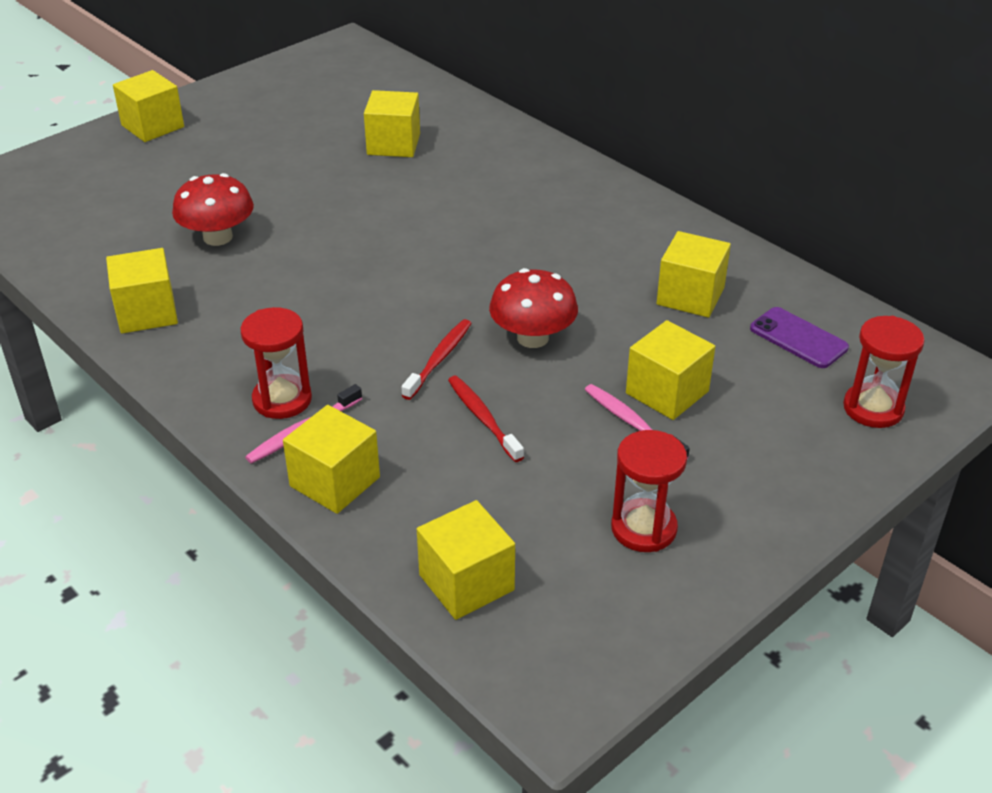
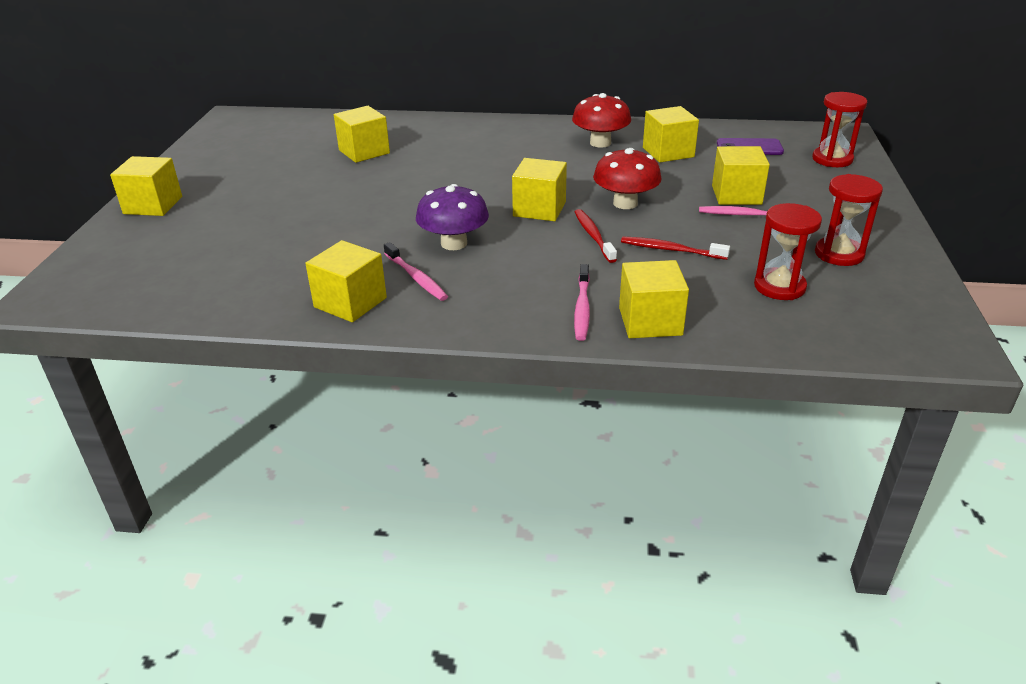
camera: 40 degrees left, 5 degrees down
red mushroom [172,173,254,246] -> red mushroom moved to [572,93,631,148]
red hourglass [240,307,312,419] -> red hourglass moved to [754,203,822,300]
yellow cube [417,500,515,620] -> yellow cube moved to [512,158,567,221]
none -> pink toothbrush [384,242,448,301]
none -> purple mushroom [416,184,489,250]

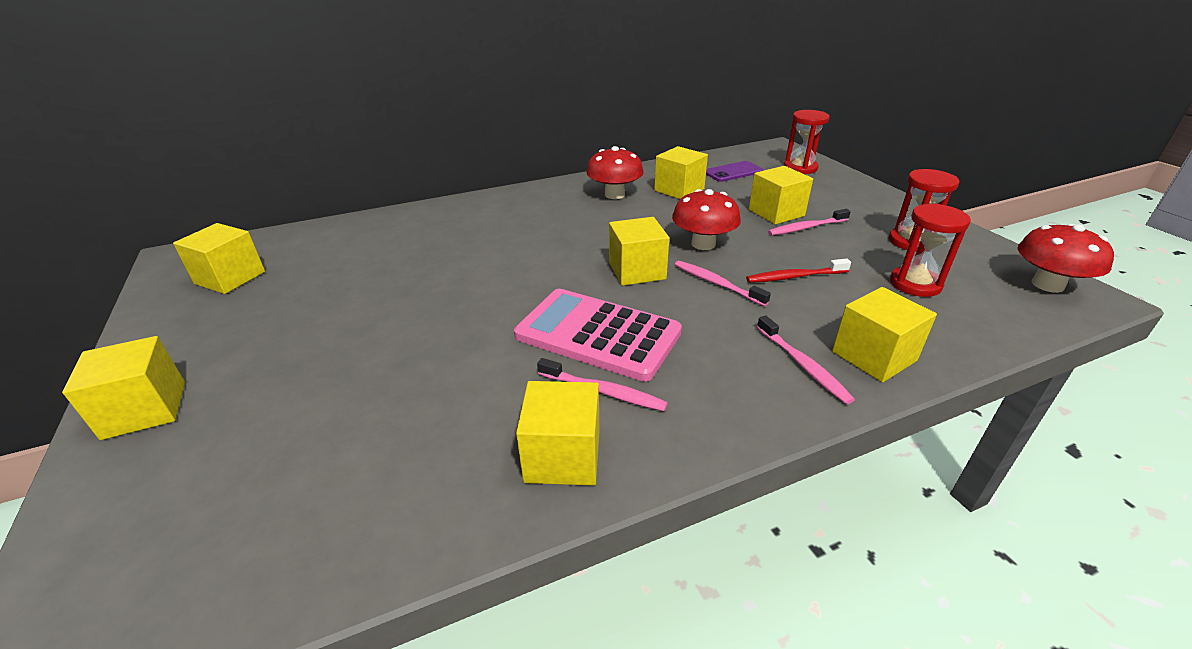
camera: 30 degrees left, 0 degrees up
yellow cube [334,106,390,163] -> yellow cube moved to [173,223,265,294]
purple mushroom [416,184,489,250] -> pink calculator [514,289,682,382]
red toothbrush [575,209,617,263] -> pink toothbrush [675,261,771,306]
none -> red mushroom [1017,224,1114,293]

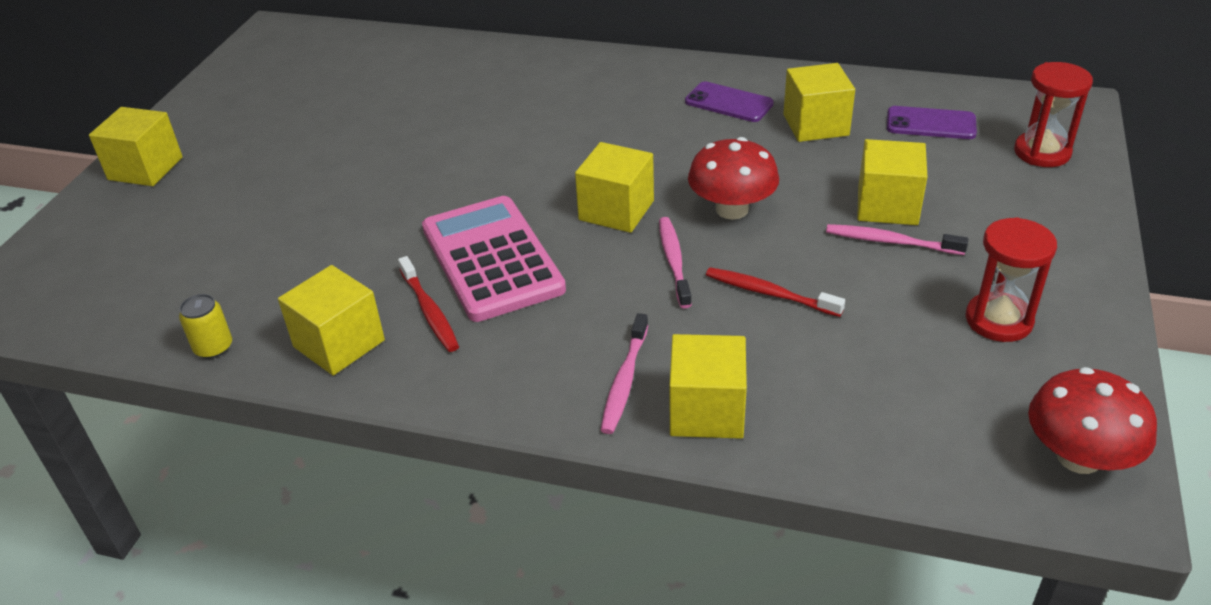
camera: 40 degrees right, 5 degrees up
yellow cube [173,223,265,294] -> none
pink toothbrush [537,358,668,411] -> red toothbrush [398,256,459,352]
red mushroom [587,146,644,199] -> purple phone [685,81,774,122]
red hourglass [890,204,971,297] -> none
none -> yellow can [179,294,232,359]

